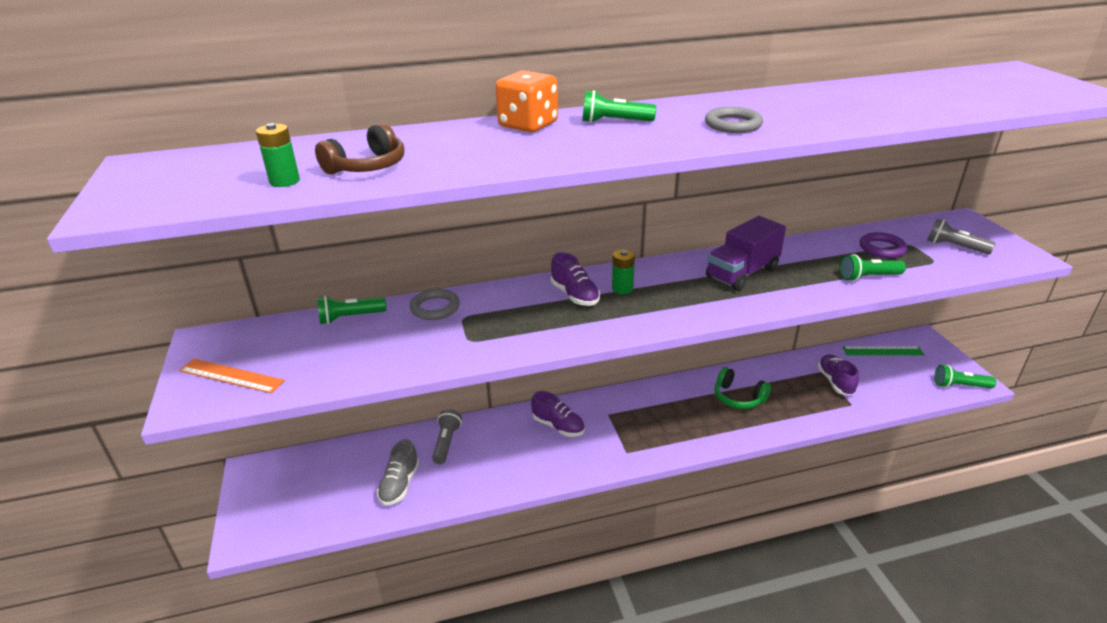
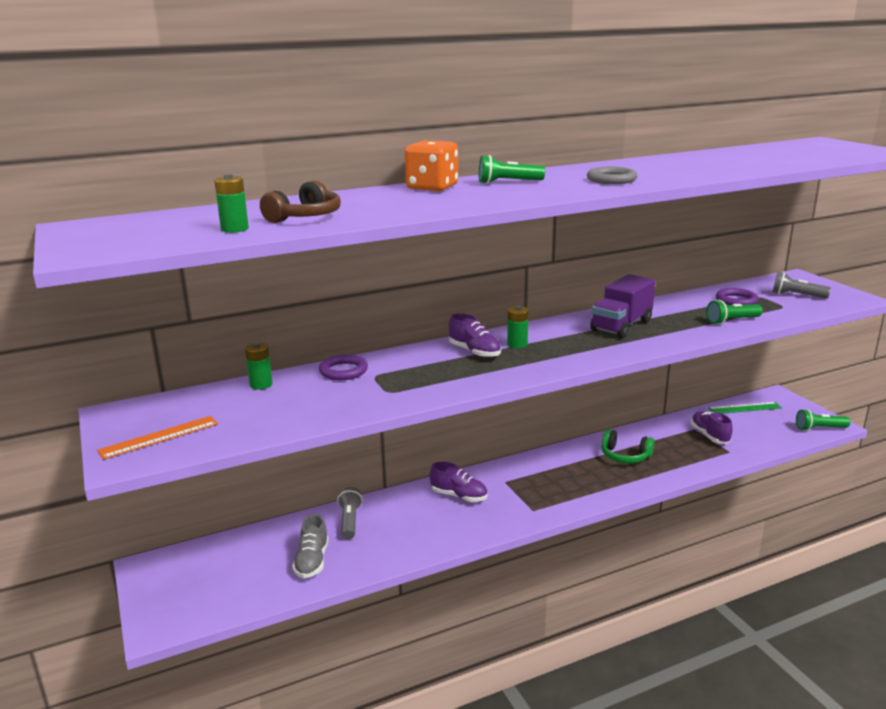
camera: 10 degrees left, 10 degrees down
orange ruler [179,359,285,393] -> orange ruler turned 45 degrees counterclockwise [97,416,218,460]
green flashlight [317,296,386,324] -> green battery [245,343,273,390]
grey ring [410,289,460,320] -> purple ring [319,354,368,380]

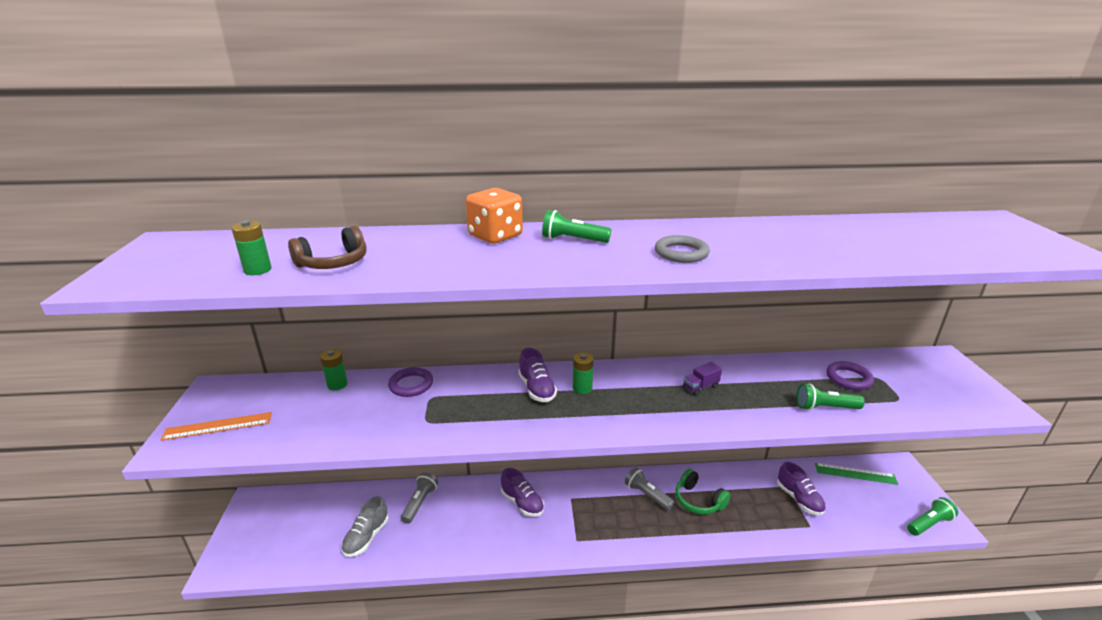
camera: 20 degrees right, 5 degrees up
purple truck [590,274,656,338] -> purple truck [683,362,722,396], size x0.48
purple shoe [691,411,733,444] -> purple shoe turned 150 degrees clockwise [777,462,826,515]
grey flashlight [772,272,831,299] -> grey flashlight moved to [625,467,674,510]
green flashlight [796,409,850,431] -> green flashlight turned 135 degrees clockwise [907,497,958,536]

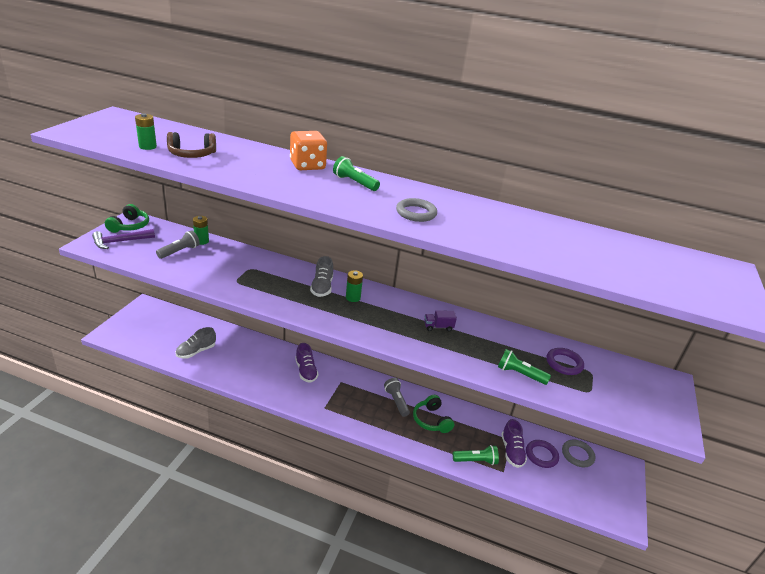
camera: 20 degrees right, 5 degrees up
orange ruler [161,412,272,441] -> purple hammer [92,229,155,249]
purple ring [388,367,433,397] -> purple ring moved to [526,440,559,468]
grey flashlight [401,472,438,524] -> grey flashlight moved to [156,230,200,259]
purple shoe [518,348,557,402] -> grey shoe [310,256,333,297]
green ruler [815,463,898,485] -> grey ring [562,439,596,467]
green flashlight [907,497,958,536] -> green flashlight moved to [453,445,499,465]
none -> green headphones [105,204,149,233]

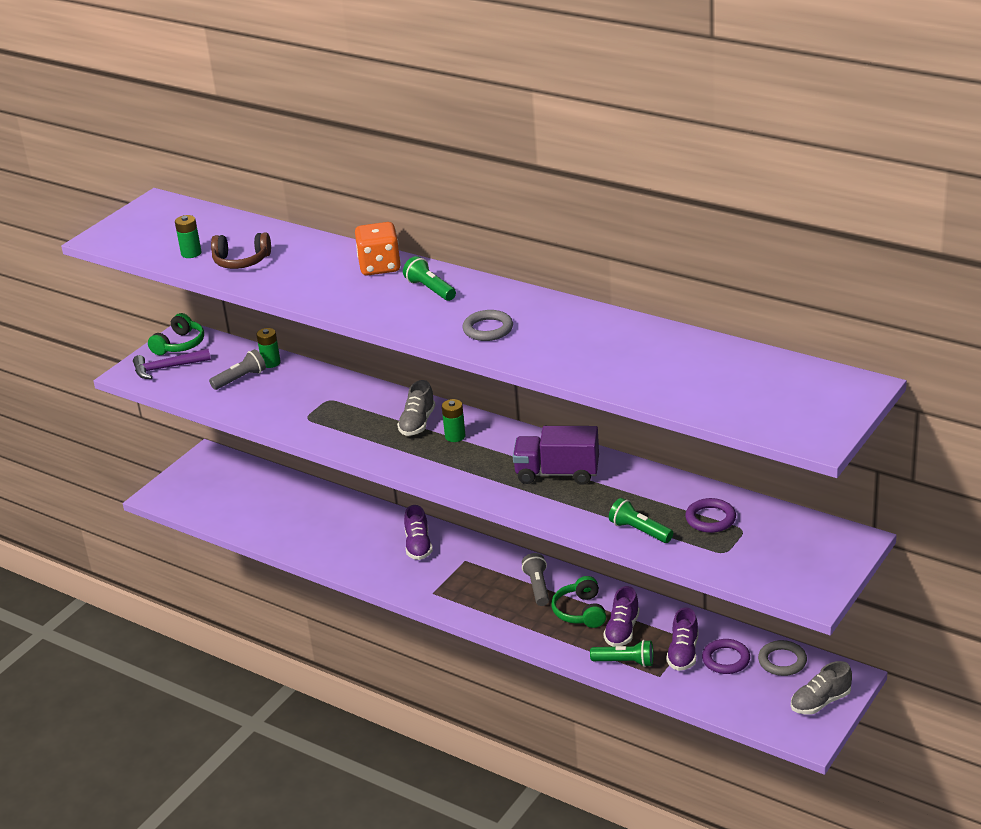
camera: 20 degrees right, 0 degrees up
grey shoe [176,327,216,359] -> grey shoe moved to [791,661,852,715]
purple truck [424,310,457,331] -> purple truck [513,426,599,485], size x2.08
none -> purple shoe [603,586,640,647]

